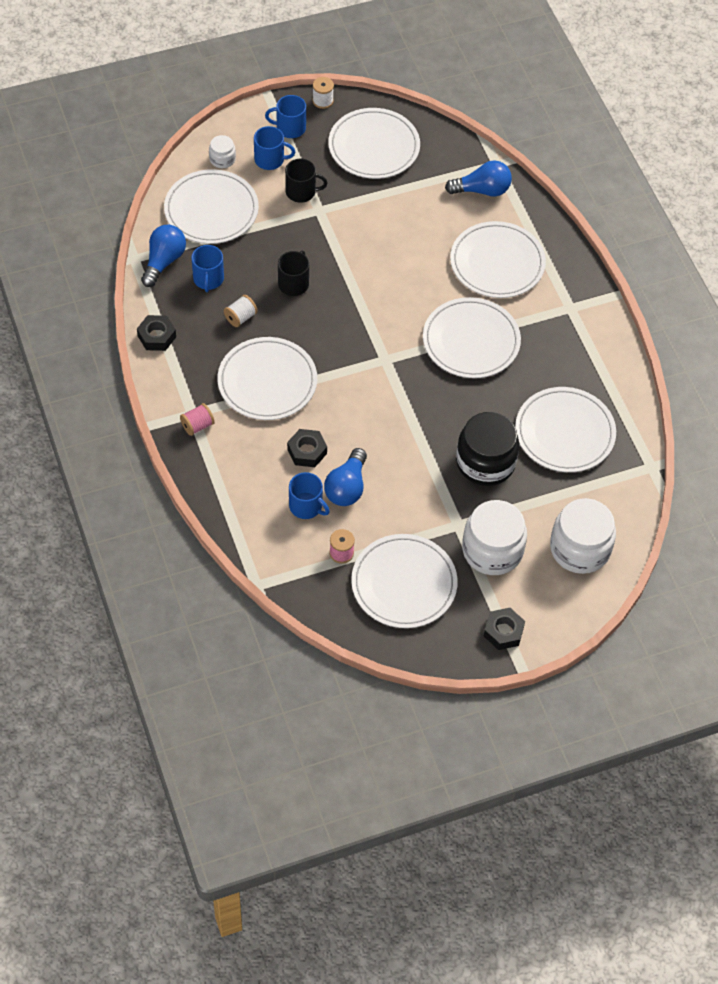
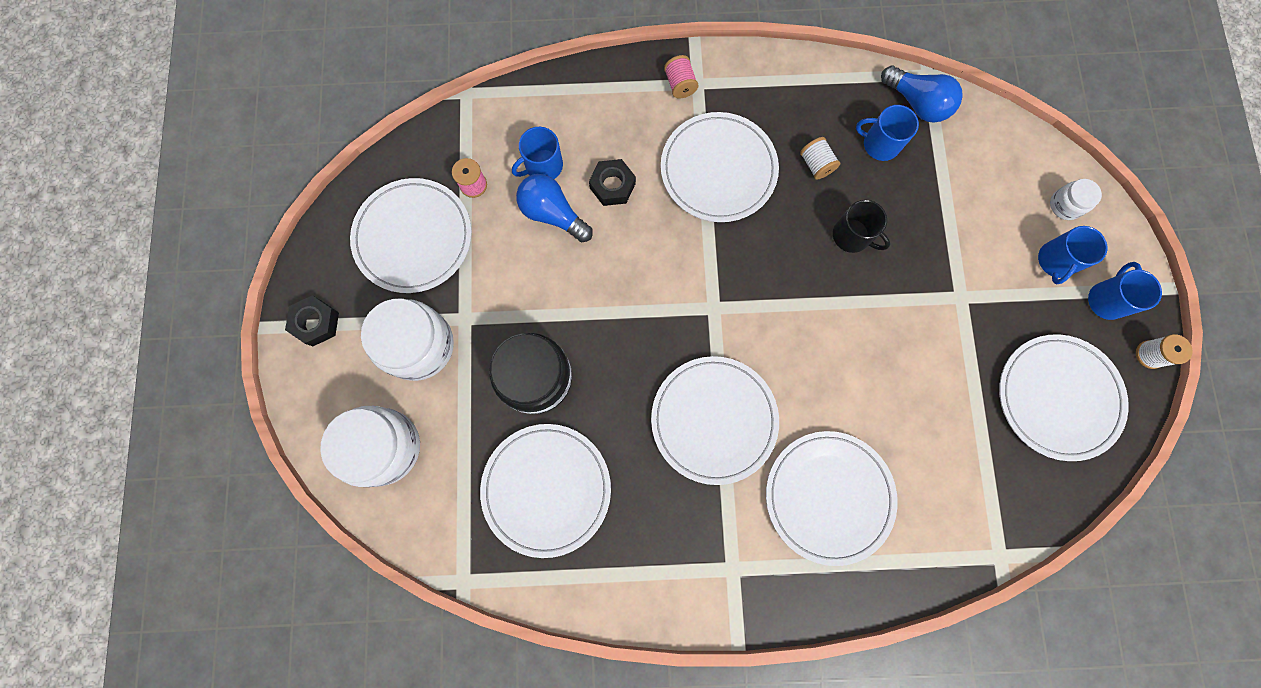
camera: 110 degrees right, 20 degrees up
black nut [137,315,176,351] -> none
white plate [164,169,259,244] -> none
black mug [285,159,327,203] -> none
blue light bulb [445,160,512,197] -> none

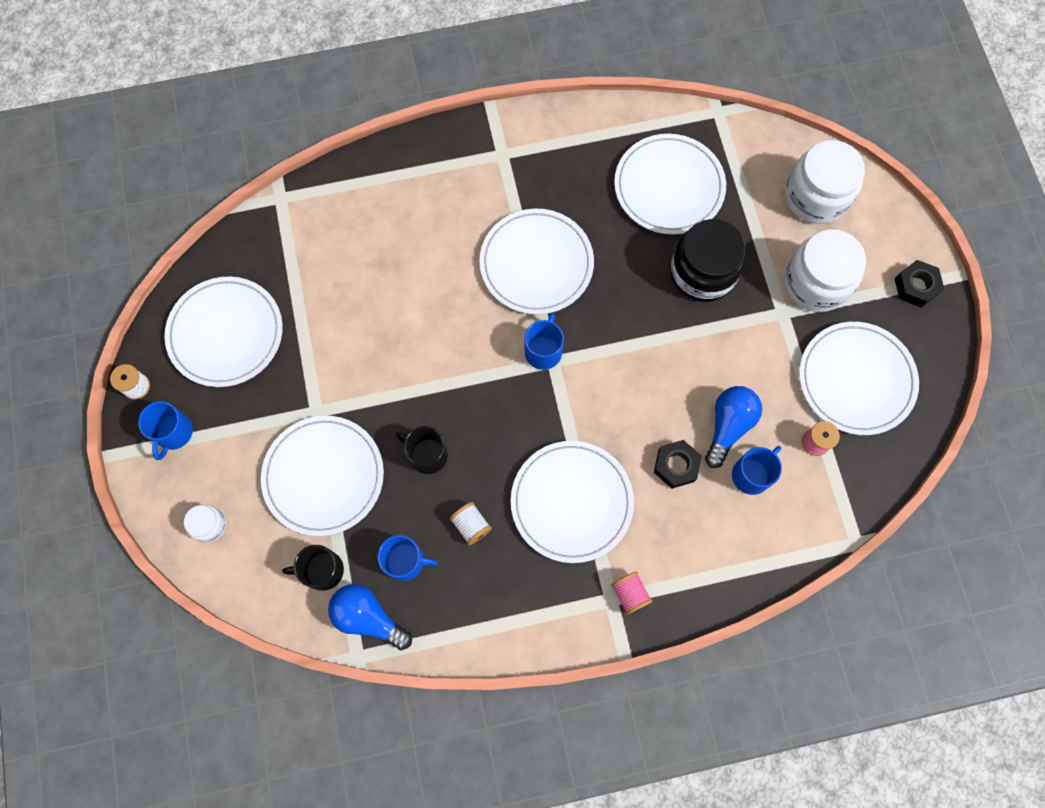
camera: 170 degrees right, 5 degrees down
blue light bulb [516,174,593,242] -> blue light bulb turned 90 degrees counterclockwise [705,386,762,468]
white plate [766,431,898,566] -> white plate moved to [261,416,384,536]
blue mug [1038,226,1107,284] -> blue mug moved to [525,313,564,370]
none -> black mug [282,545,344,591]

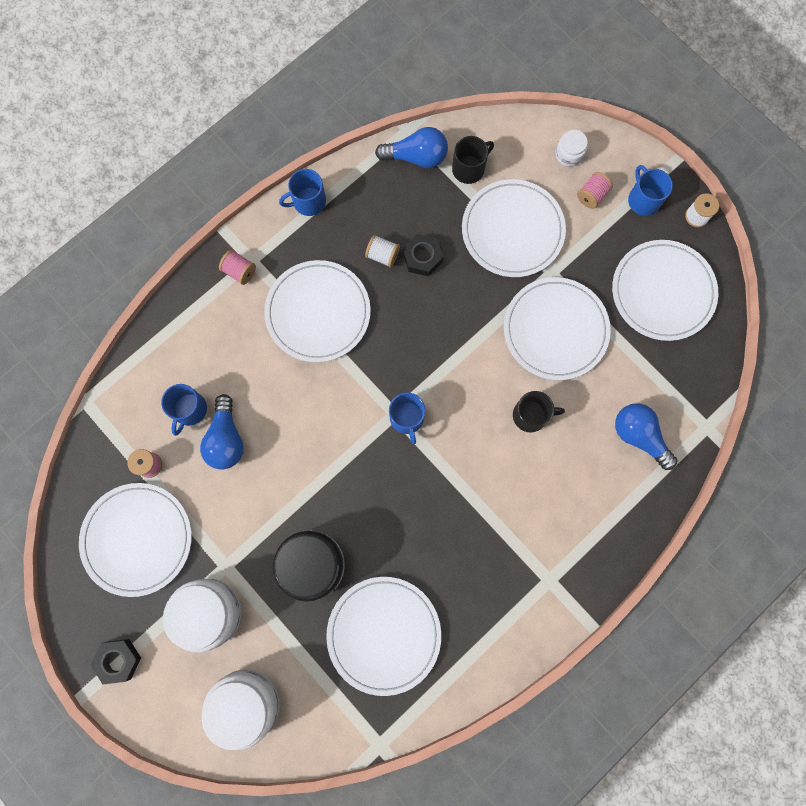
camera: 150 degrees right, 5 degrees up
blue mug [378,535,438,581] -> blue mug moved to [279,169,326,216]
black mug [395,426,448,474] -> black mug moved to [513,391,565,433]
white plate [479,209,594,314] -> white plate moved to [504,277,611,380]
black nut [654,440,702,489] -> black nut moved to [403,234,443,276]
none -> pink spool [577,172,613,209]
none -> blue light bulb [615,403,677,470]

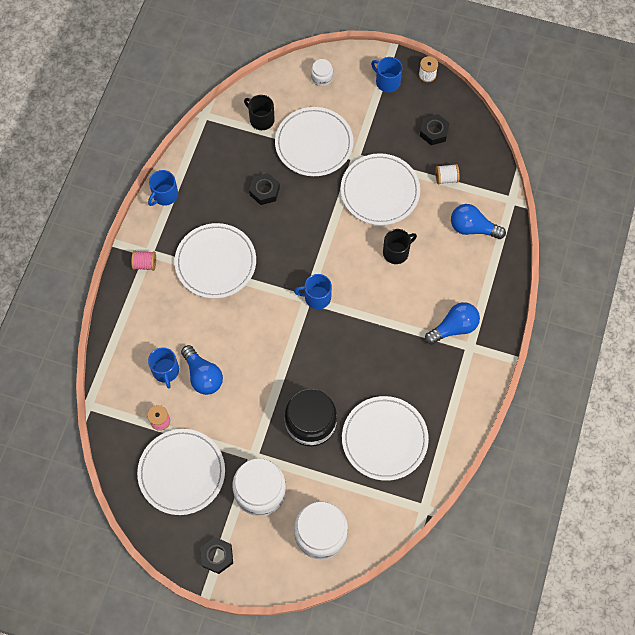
camera: 30 degrees left, 10 degrees down
white spool [365,235,400,268] -> white spool moved to [435,164,460,184]
blue light bulb [375,127,448,168] -> blue light bulb moved to [425,302,480,345]
blue mug [389,392,425,444] -> blue mug turned 135 degrees clockwise [294,274,332,309]
black mug [452,136,494,184] -> black mug turned 75 degrees counterclockwise [244,95,275,130]
pink spool [577,172,613,209] -> none
white plate [612,240,718,341] -> black nut [420,114,450,145]

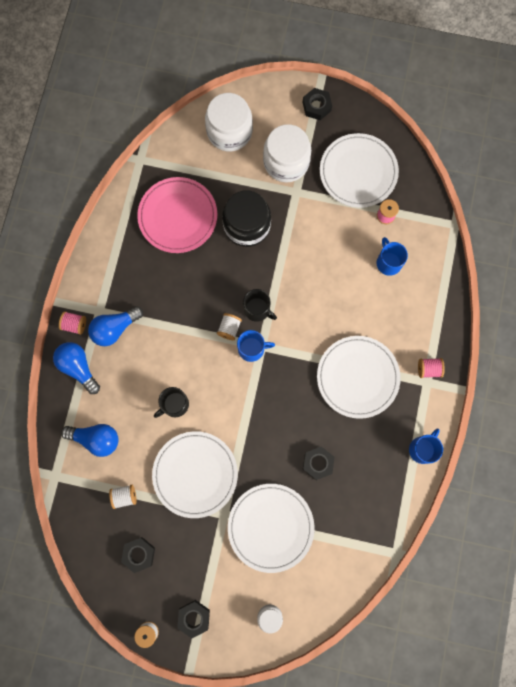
camera: 175 degrees right, 10 degrees up
blue light bulb [181,345,223,395] -> blue light bulb moved to [53,342,100,394]
black mug [244,95,275,130] -> black mug moved to [243,289,277,322]
white plate [342,396,429,481] -> pink plate [137,177,217,253]
blue mug [371,57,402,93] -> black nut [177,600,210,638]
none -> pink spool [59,311,86,335]
none -> white spool [217,313,242,340]

